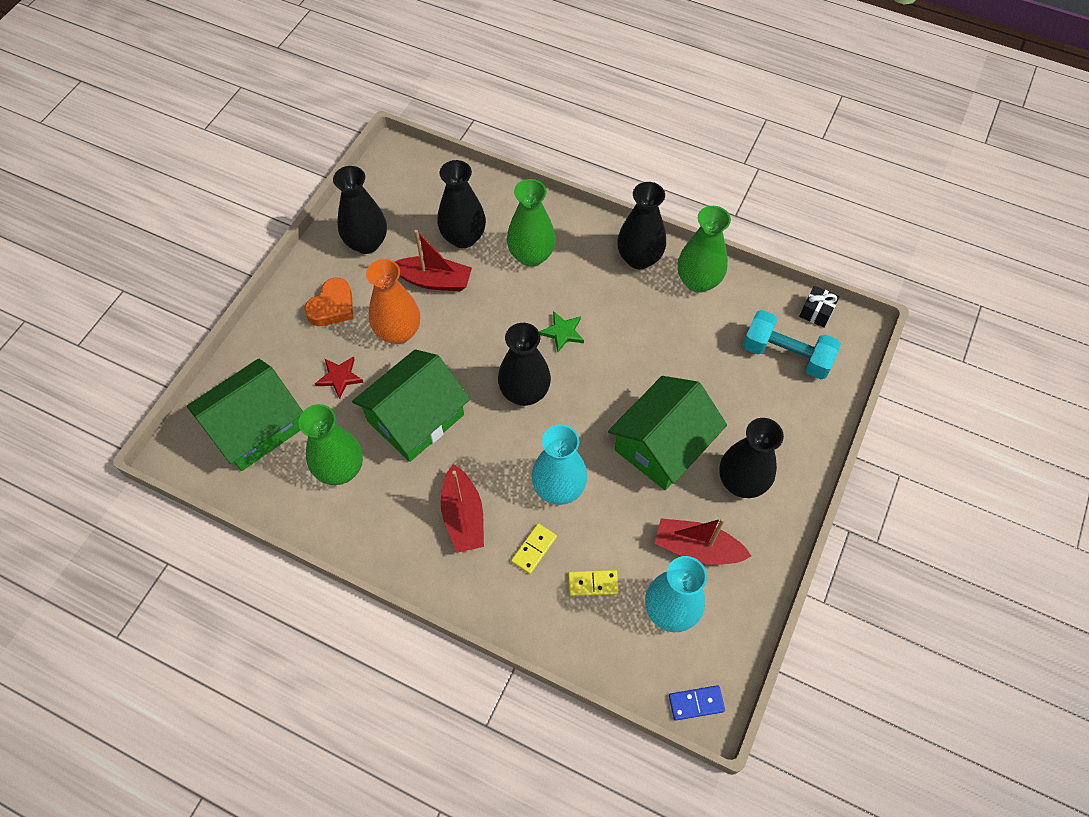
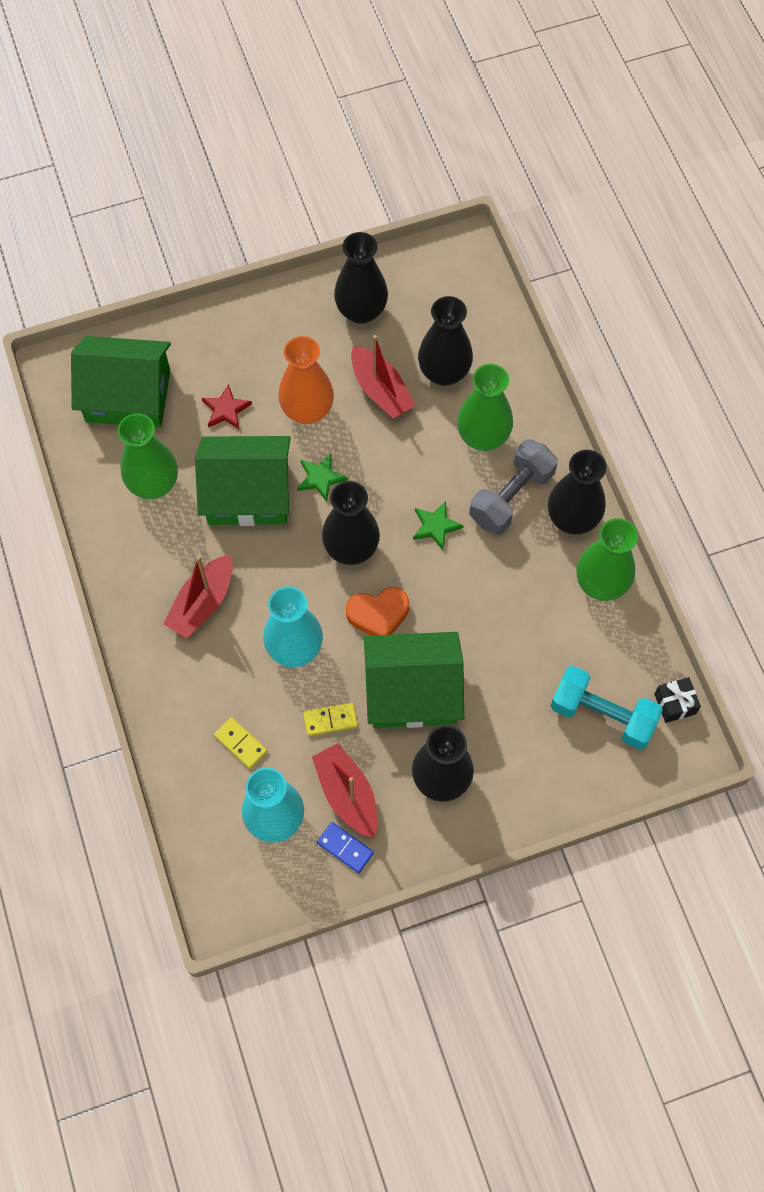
camera: 45 degrees right, 5 degrees up
orange heart [304,278,353,326] -> orange heart moved to [346,587,409,636]
yellow domino [511,523,557,574] -> yellow domino moved to [303,703,358,736]
blue domino [669,685,725,721] -> blue domino moved to [317,822,374,873]
turquoise dumbbell [743,310,841,380] -> turquoise dumbbell turned 45 degrees counterclockwise [550,666,663,750]
none -> green star [297,454,348,502]
none -> grey dumbbell [469,439,558,535]

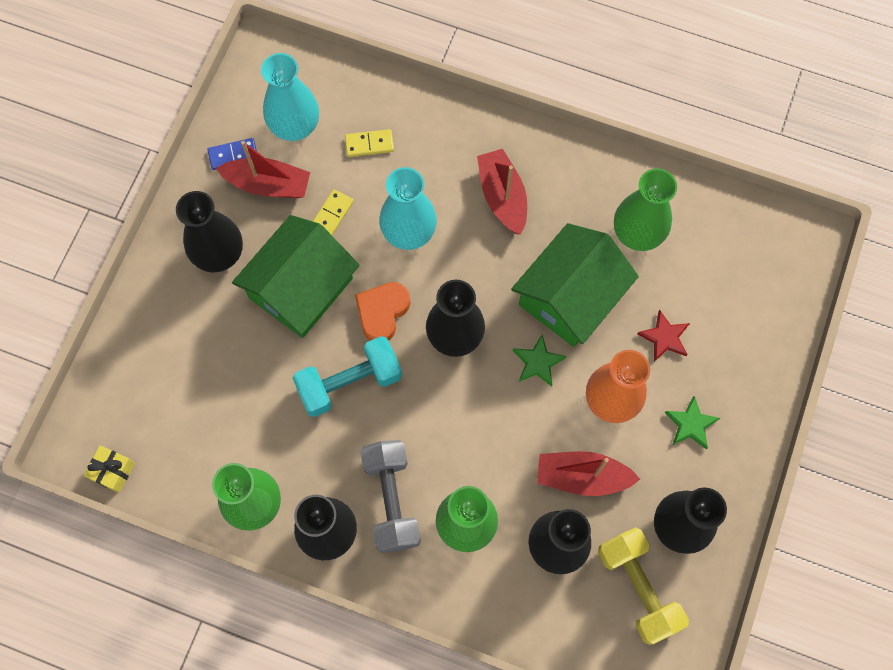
camera: 130 degrees right, 5 degrees up
green house [71,336,171,428] -> none
green star [413,501,464,550] -> green star moved to [665,396,720,449]
turquoise dumbbell [550,666,663,750] -> turquoise dumbbell moved to [293,336,402,417]
black gift [654,677,701,723] -> yellow gift [84,445,135,493]
none -> yellow dumbbell [598,527,689,645]

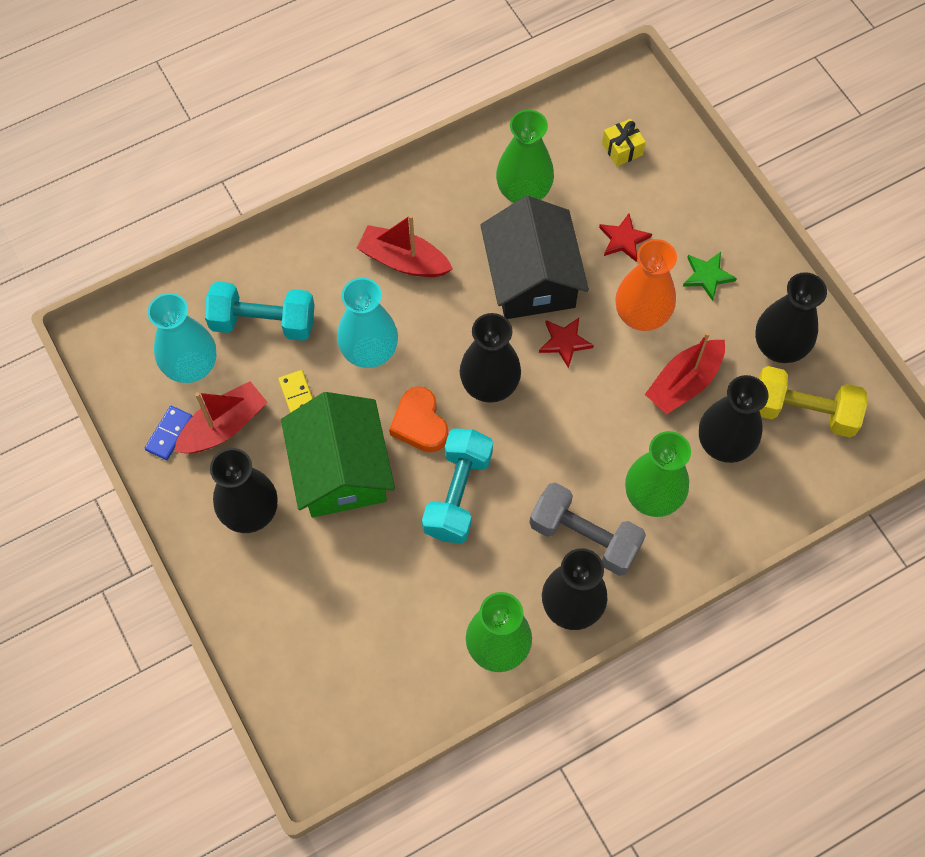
camera: 50 degrees left, 5 degrees down
yellow gift [84,445,135,493] -> yellow gift moved to [602,119,646,167]
yellow domino [345,129,394,157] -> turquoise dumbbell [205,281,315,341]
green house [511,223,639,347] -> black house [480,196,589,319]
green star [513,335,566,386] -> red star [539,318,594,368]

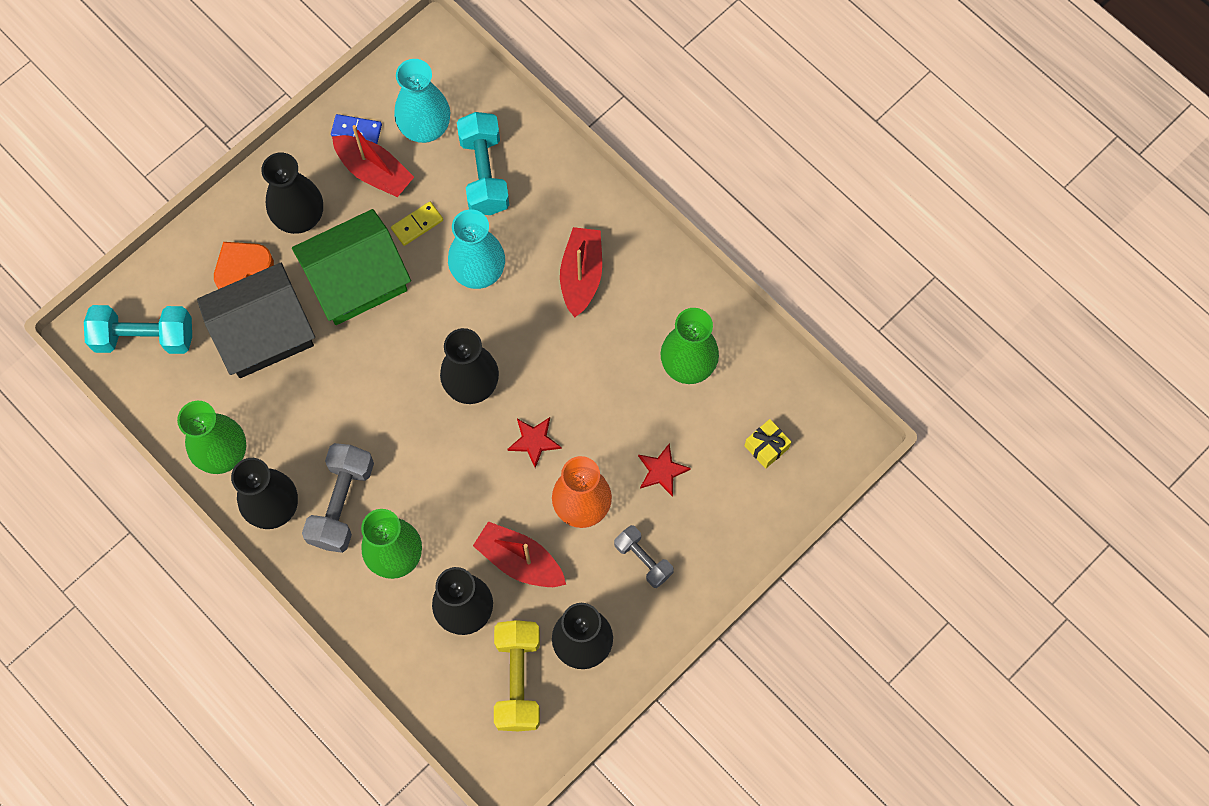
camera: 75 degrees right, 5 degrees up
orange heart [389,386,448,453] -> orange heart moved to [214,242,274,289]
turquoise dumbbell [422,429,493,543] -> turquoise dumbbell moved to [84,305,192,354]
black house [480,196,589,319] -> black house moved to [197,263,315,378]
green star [683,252,737,301] -> grey dumbbell [614,525,674,588]

